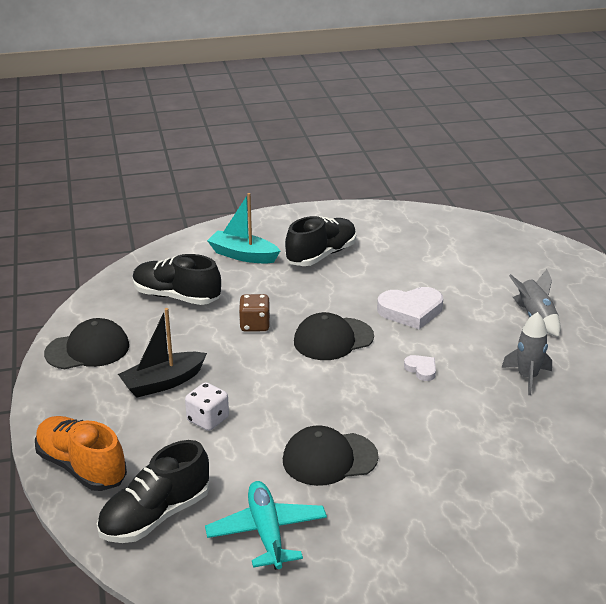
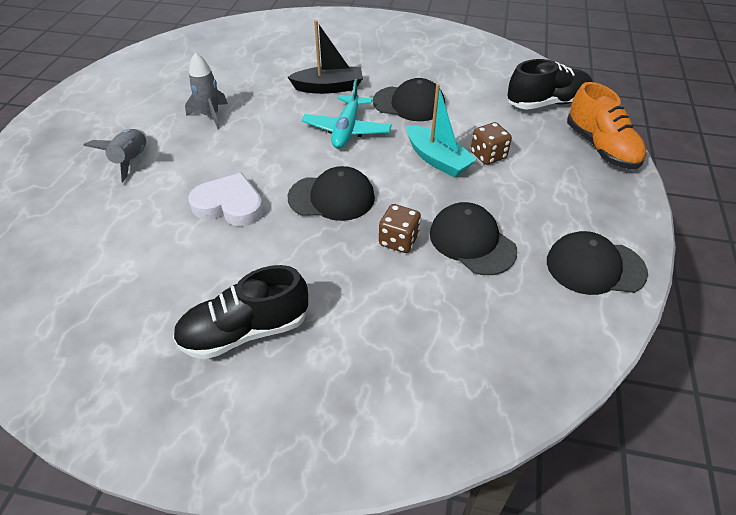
camera: 155 degrees left, 15 degrees up
black boat [118,308,207,398] -> black boat moved to [288,20,363,94]
black shoe [133,254,221,305] -> none
white dice [185,382,229,431] -> brown dice [471,122,512,165]
turquoise plane [205,481,327,570] -> turquoise plane moved to [302,79,392,149]
turquoise boat [207,193,280,263] -> turquoise boat moved to [406,84,477,178]
white heart [404,355,436,381] -> none
none -> black cap [430,202,517,275]

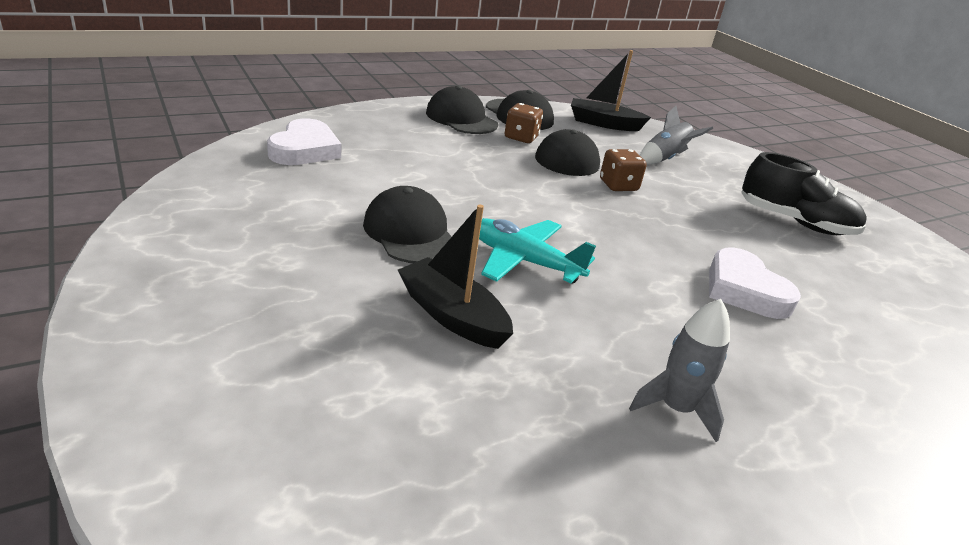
camera: 135 degrees left, 15 degrees down
grey rocket [83,129,147,184] -> grey rocket moved to [640,106,713,165]
black cap [288,166,375,221] -> black cap moved to [426,86,498,134]
turquoise plane [302,79,392,149] -> turquoise plane turned 120 degrees counterclockwise [479,218,596,284]
turquoise boat [406,84,477,178] -> none
brown dice [471,122,512,165] -> brown dice moved to [505,103,543,143]
black shoe [507,59,593,110] -> white heart [267,119,341,165]
orange shoe [567,82,646,169] -> none
none -> black boat [571,50,651,131]

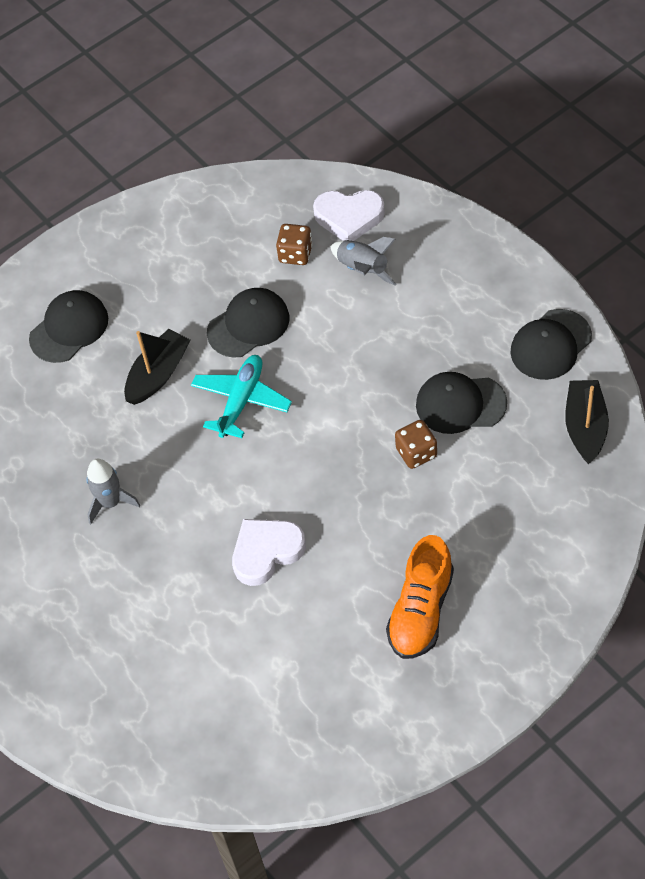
camera: 90 degrees right, 25 degrees up
black cap [426,86,498,134] -> black cap moved to [29,290,108,363]
brown dice [505,103,543,143] -> brown dice moved to [276,224,313,265]
grey rocket [640,106,713,165] -> grey rocket moved to [330,237,396,286]
black shoe [741,152,867,235] -> orange shoe [386,535,454,659]

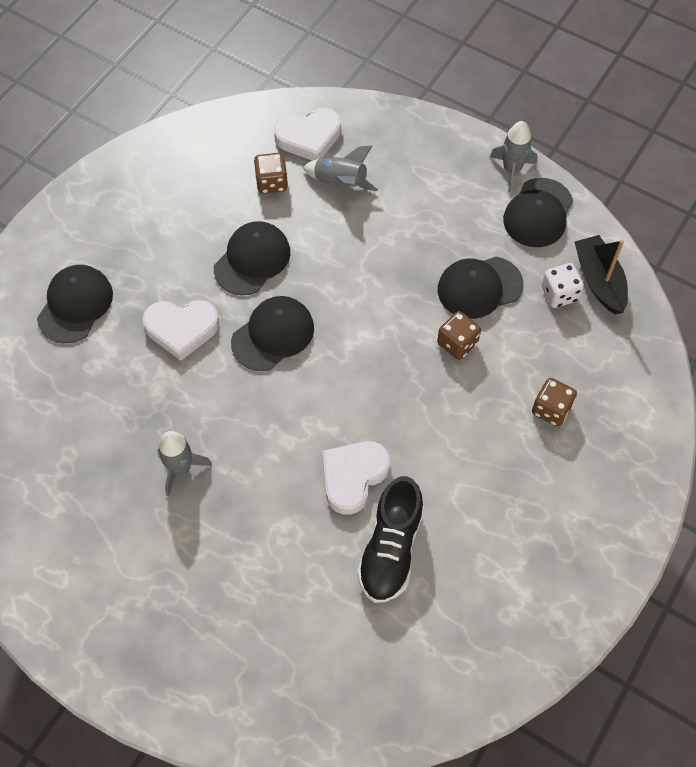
camera: 25 degrees left, 5 degrees up
black boat [124,329,190,405] -> white heart [142,300,219,361]
turquoise plane [191,355,292,438] -> black cap [231,296,314,371]
orange shoe [386,535,454,659] -> none
none -> black shoe [357,476,424,603]
none -> grey rocket [490,121,538,192]
none -> brown dice [532,378,577,426]
none -> white dice [541,263,584,308]

